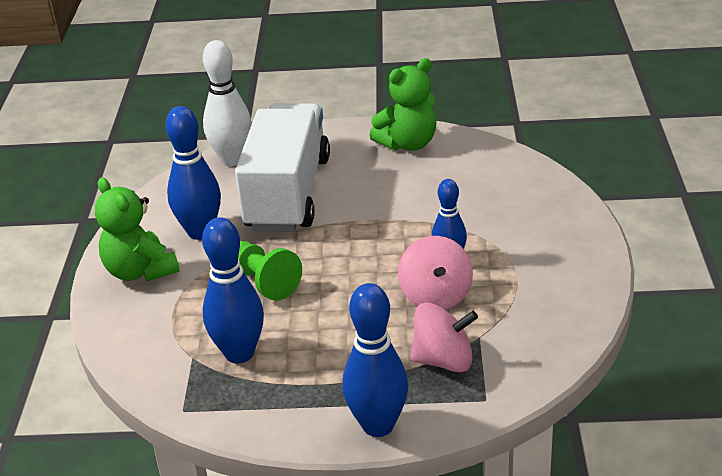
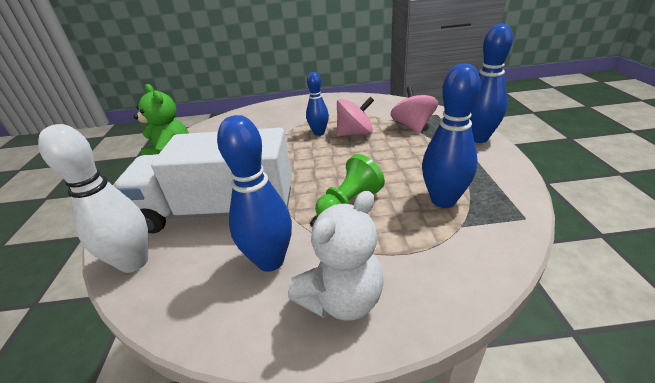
camera: 95 degrees left, 0 degrees up
green teddy bear [95,177,180,281] -> white teddy bear [288,191,383,321]

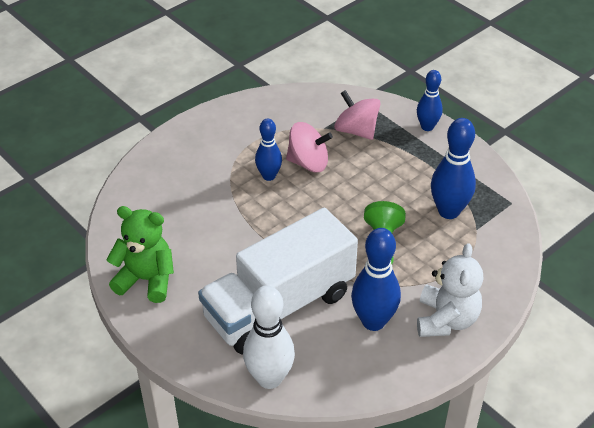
camera: 40 degrees left, 10 degrees up
pink spinning top [337,97,374,136] -> pink spinning top turned 60 degrees clockwise [286,122,333,172]
blue bowling pin [470,24,513,143] -> blue bowling pin [417,70,443,131], size x0.64

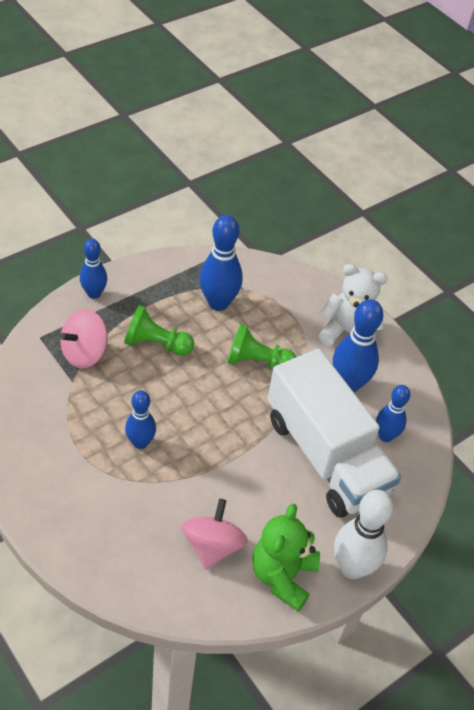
camera: 90 degrees left, 5 degrees up
white bowling pin [243,285,295,389] -> white bowling pin moved to [334,490,393,579]
pink spinning top [286,122,333,172] -> pink spinning top moved to [182,499,248,570]
none -> green pawn [124,305,194,356]
none -> blue bowling pin [376,385,410,442]

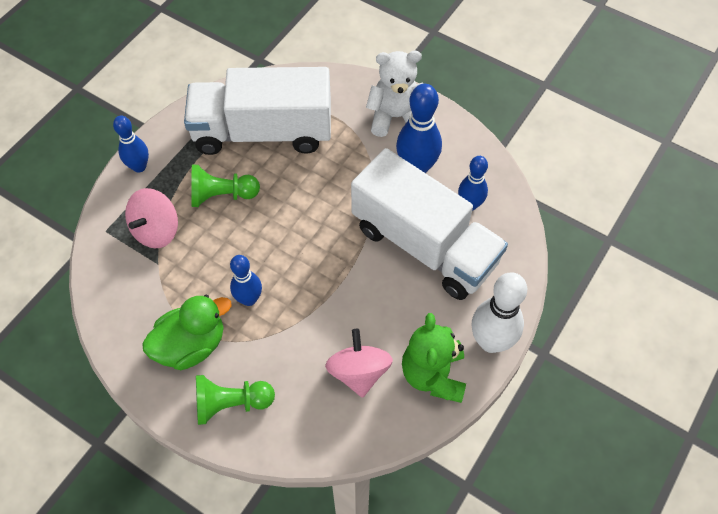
camera: 15 degrees left, 10 degrees up
blue bowling pin [199,215,243,311] -> white truck [184,67,331,155]
green pawn [227,324,296,369] -> green pawn moved to [196,375,275,425]
none -> green duck [142,295,232,370]

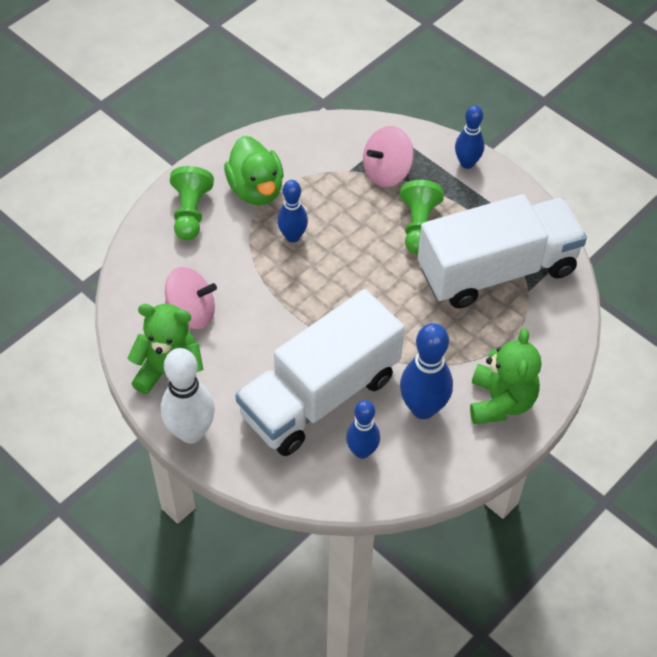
camera: 100 degrees right, 5 degrees down
pink spinning top [125,188,178,249] -> pink spinning top turned 75 degrees counterclockwise [363,126,414,187]
white truck [184,67,331,155] -> white truck turned 60 degrees clockwise [418,194,587,308]
white teddy bear [366,51,423,137] -> green teddy bear [470,328,541,424]

